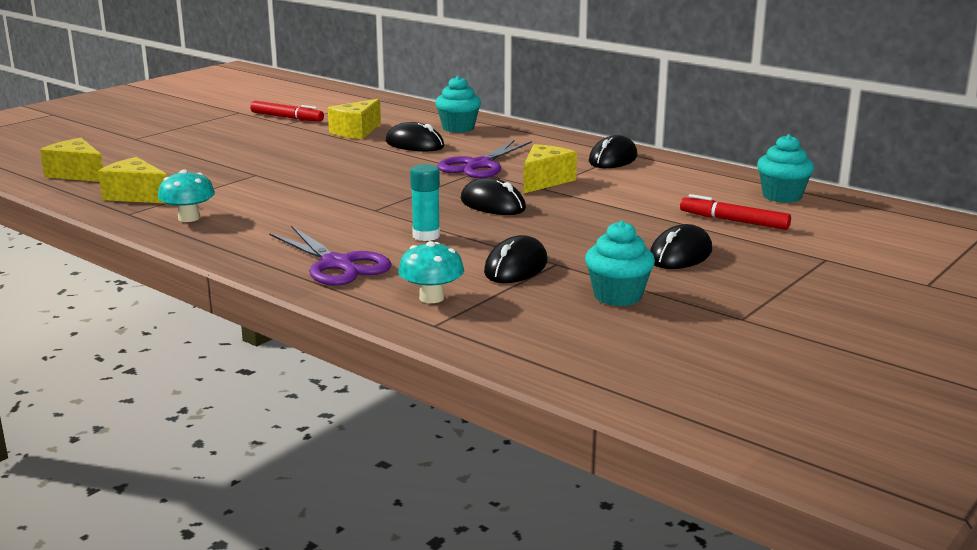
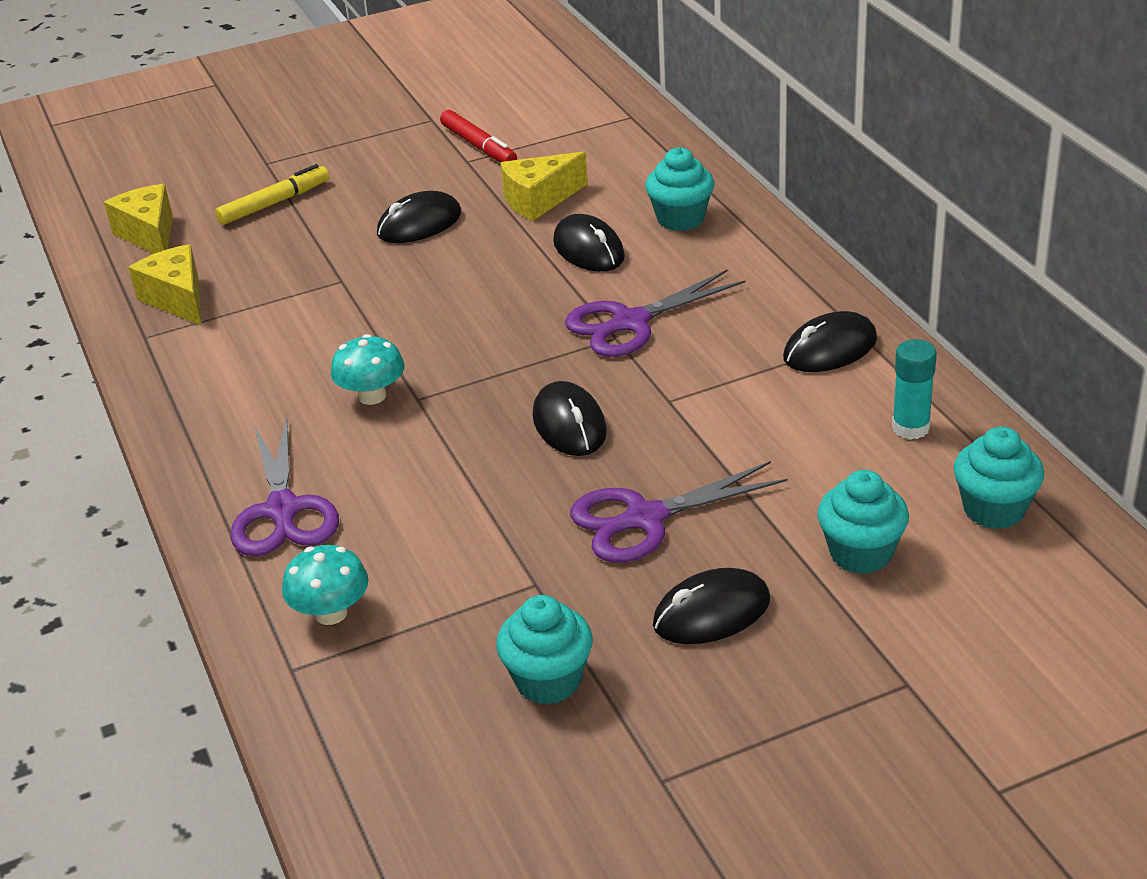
camera: 30 degrees right, 15 degrees up
turquoise mushroom [158,169,215,222] -> turquoise mushroom moved to [331,334,405,405]
turquoise glue stick [410,164,440,241] -> turquoise glue stick moved to [892,339,937,440]
black mouse [484,235,548,283] -> black mouse moved to [377,191,461,243]
yellow cheese [523,144,577,194] -> none
red marker [680,194,791,230] -> turquoise cupcake [817,470,909,574]
none -> yellow marker [215,164,329,225]
none -> purple scissors [570,461,788,563]

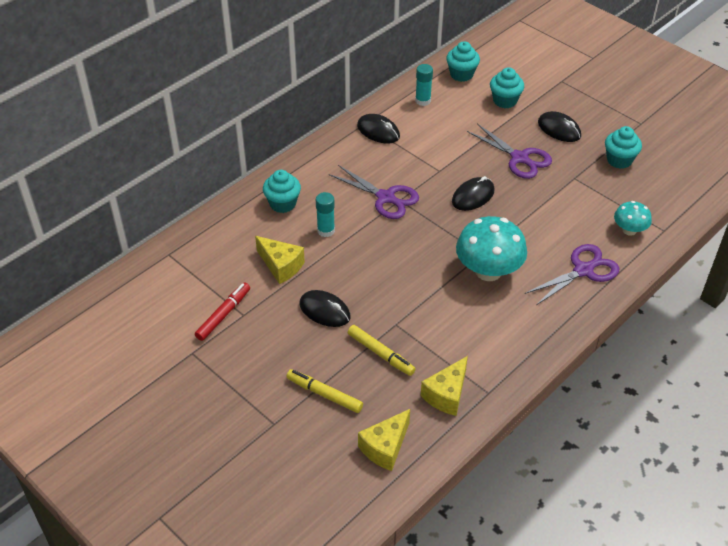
camera: 115 degrees left, 10 degrees up
turquoise mushroom [331,334,405,405] -> turquoise mushroom [456,216,527,281], size x1.83
black mouse [553,214,625,272] -> turquoise glue stick [316,192,335,237]
none -> yellow marker [348,325,415,376]

